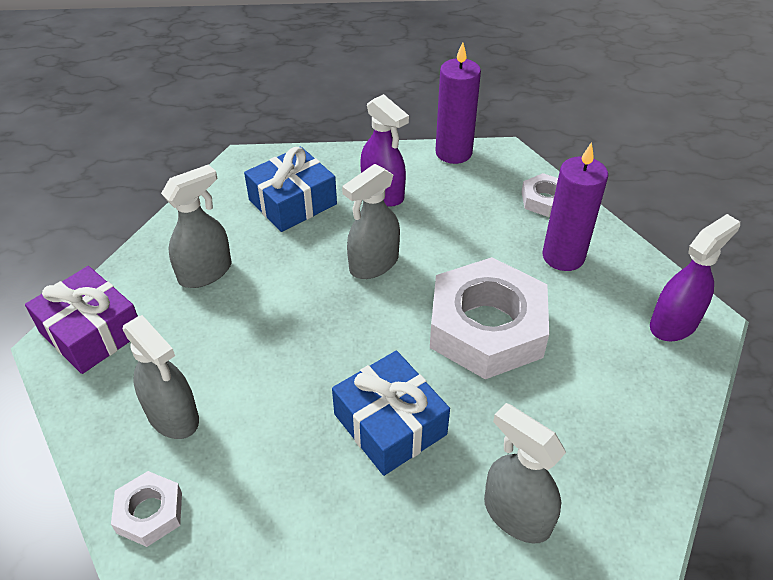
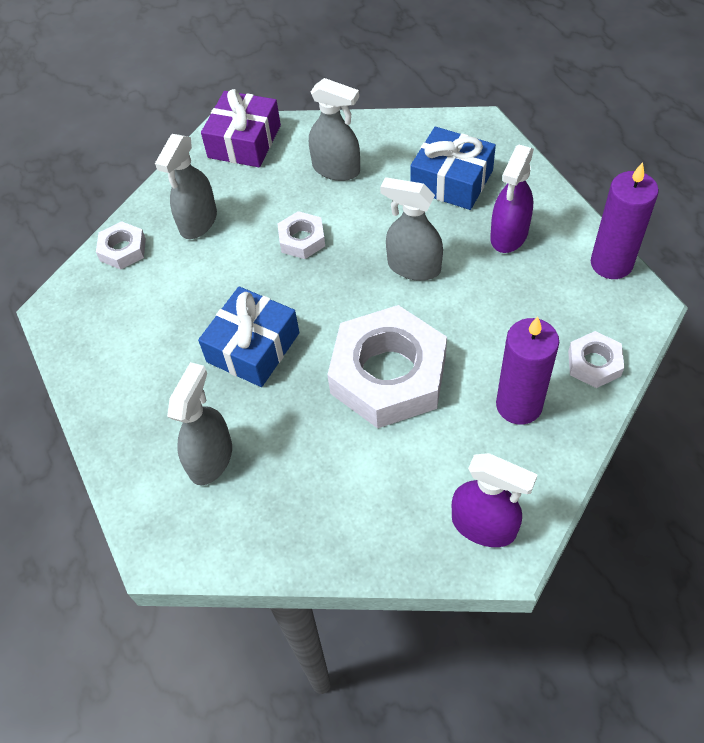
camera: 70 degrees right, 10 degrees up
none -> white nut [277,211,325,259]

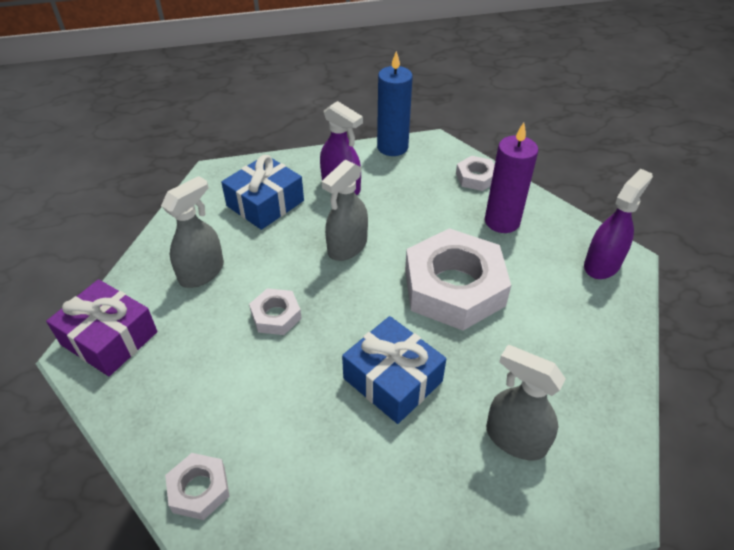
camera: 80 degrees left, 10 degrees down
grey spray bottle [155,134,217,239] -> none
purple candle [591,162,659,279] -> blue candle [377,51,413,156]

